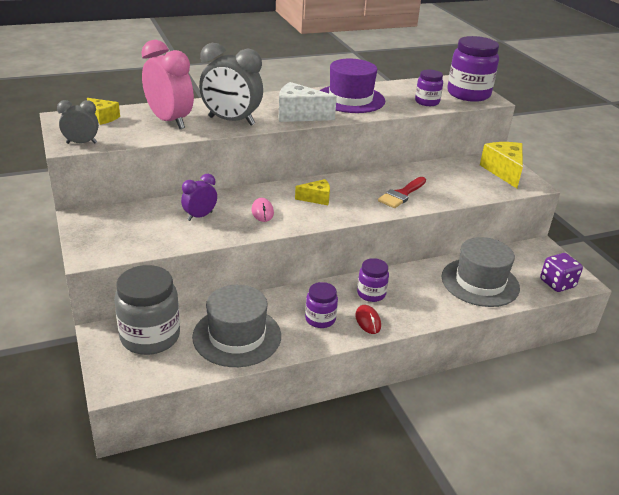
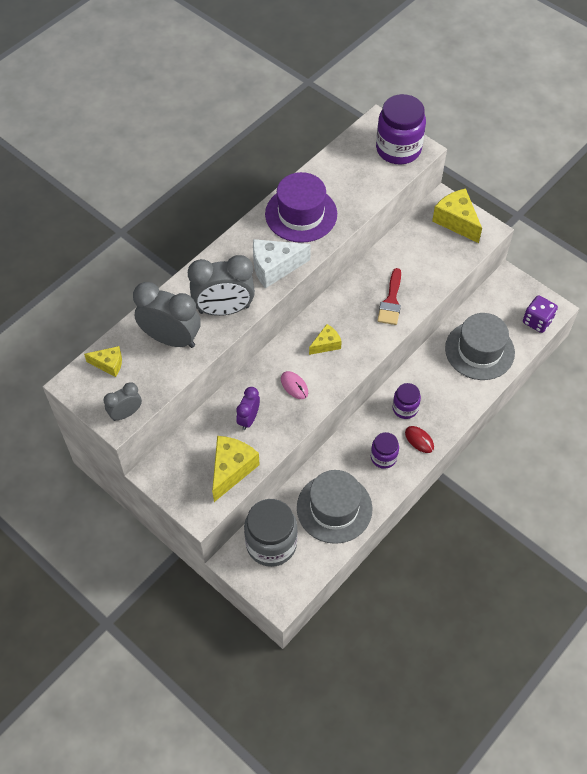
camera: 25 degrees left, 25 degrees up
pink clock [141,40,194,129] -> grey clock [133,282,201,348]
purple jar [415,70,443,106] -> none
none -> yellow cheese [212,436,260,502]

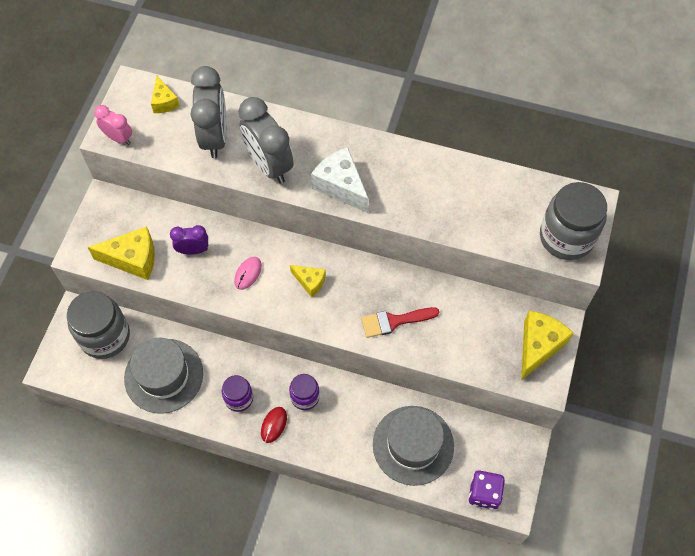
camera: 65 degrees right, 5 degrees up
grey clock [104,382,142,421] -> pink clock [94,105,132,145]
purple hat [265,172,337,243] -> none
purple jar [376,94,426,165] -> grey jar [540,182,607,260]

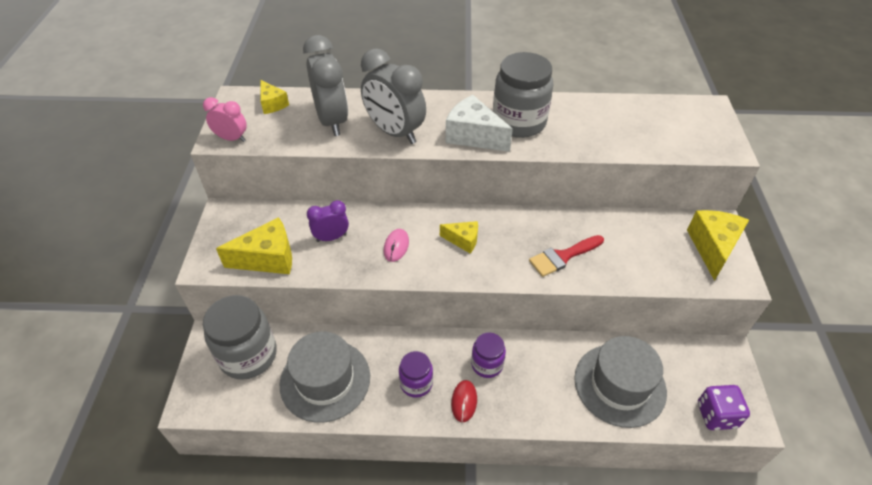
camera: 15 degrees left, 15 degrees down
grey jar [540,182,607,260] -> grey jar moved to [493,52,553,138]

